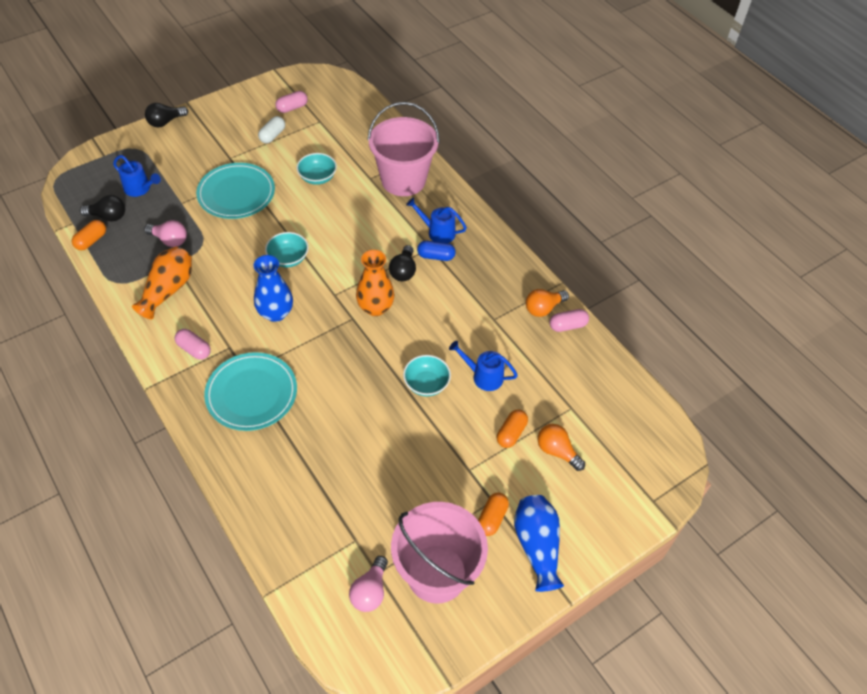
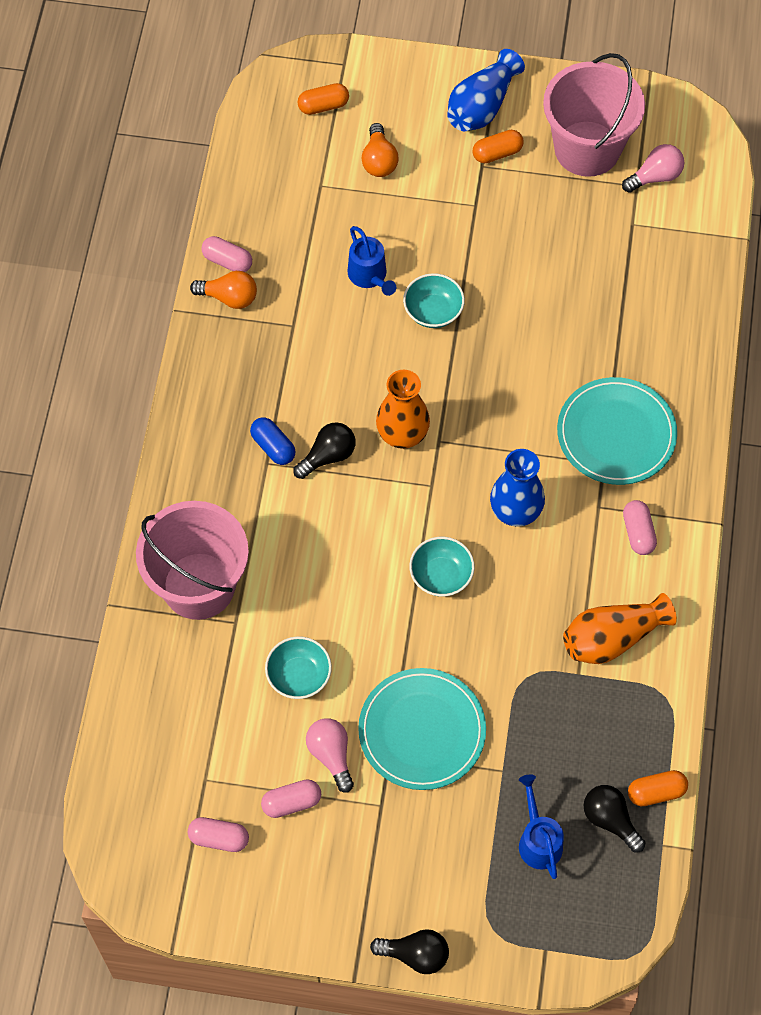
camera: 135 degrees left, 10 degrees up
pink light bulb [144,220,187,247] -> pink light bulb moved to [306,718,354,793]
white capsule [258,116,285,143] -> pink capsule [261,779,321,818]
blue watering can [406,197,467,243] -> none
orange capsule [497,410,528,448] -> orange capsule moved to [298,83,349,115]

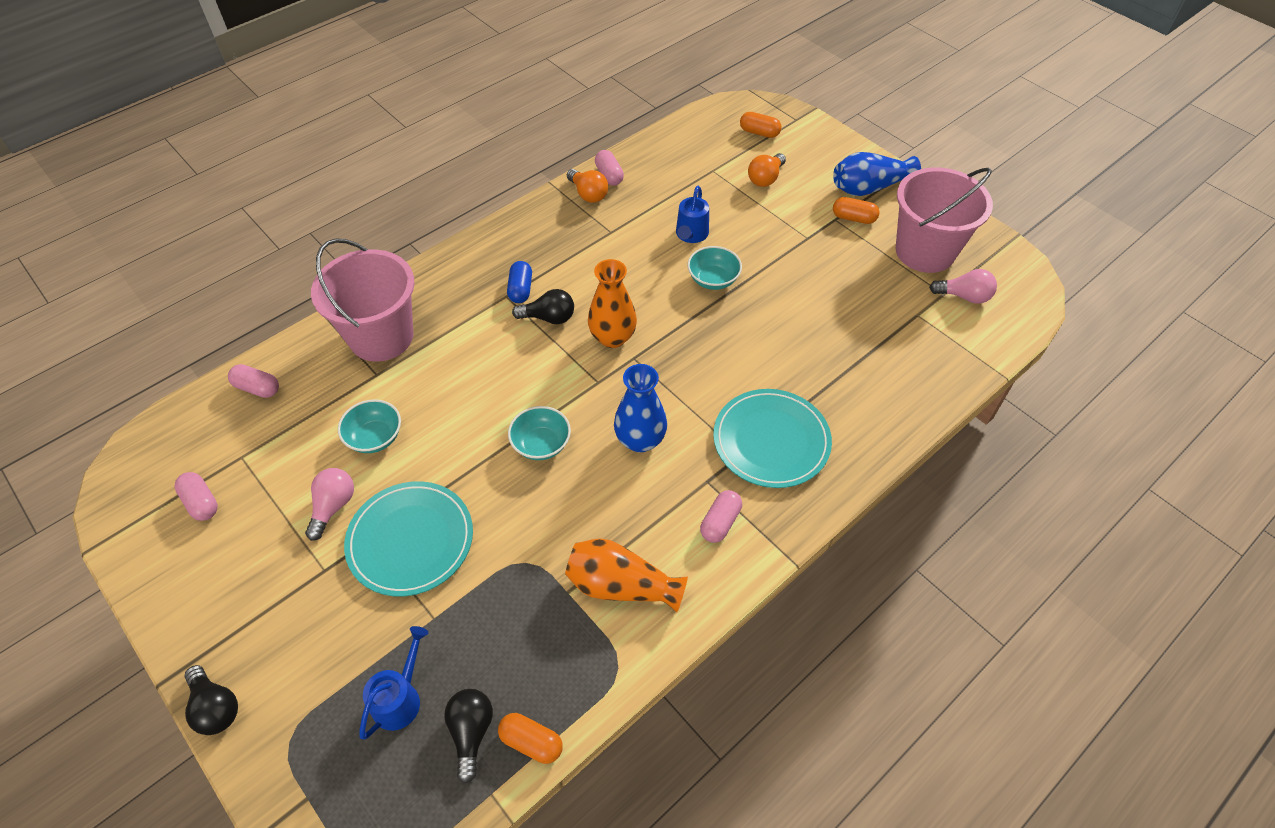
camera: 40 degrees right, 10 degrees down
pink capsule [261,779,321,818] -> pink capsule moved to [228,364,279,398]

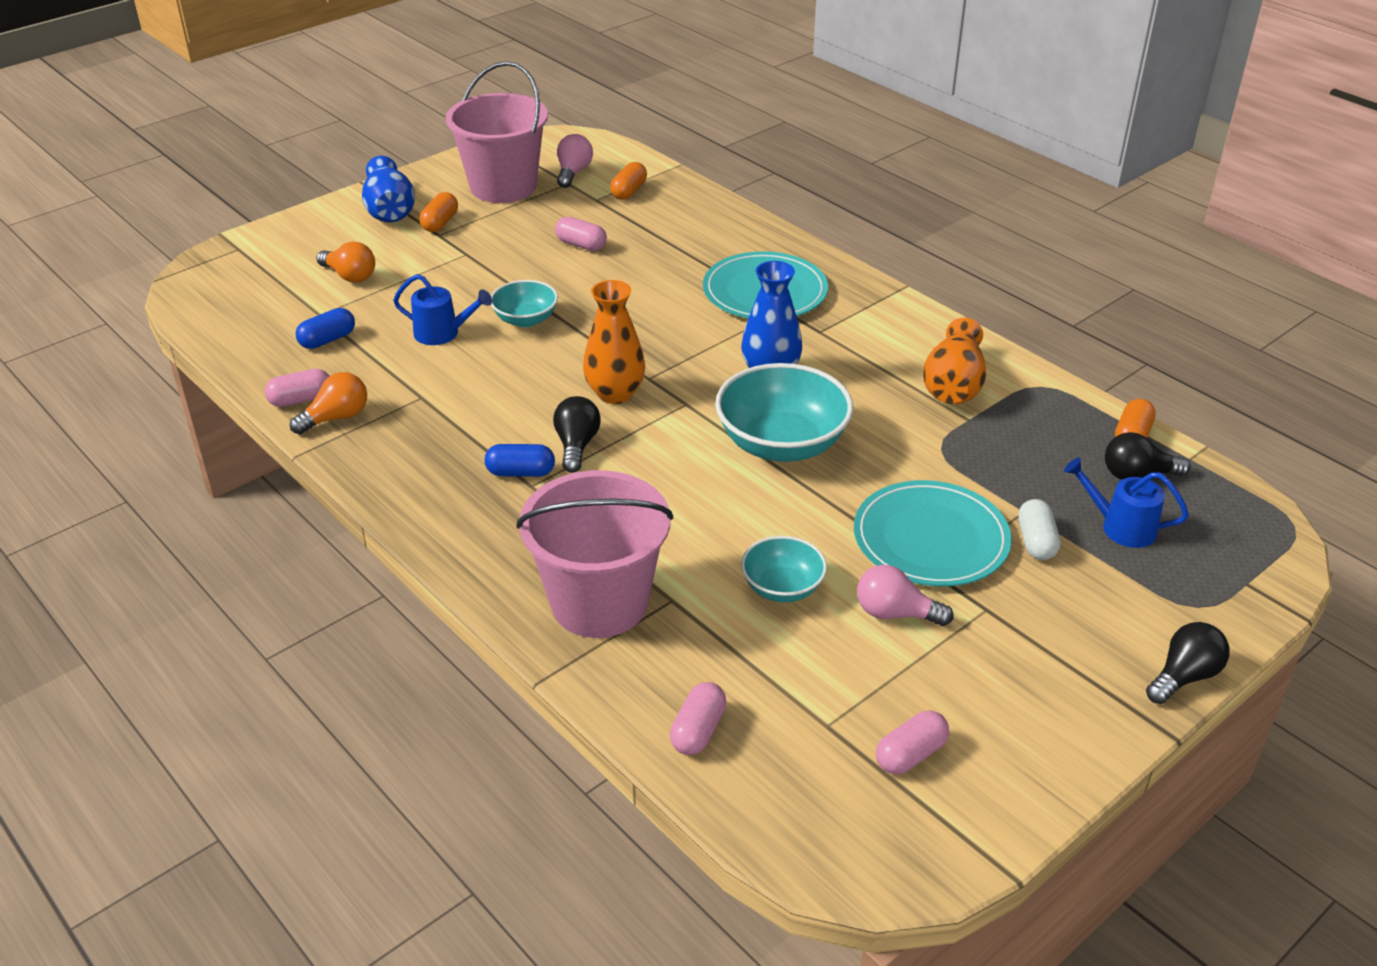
camera: 90 degrees left, 15 degrees down
turquoise bowl [508,406,571,460] -> turquoise bowl [715,363,853,462], size x1.79
pink capsule [700,490,742,543] -> pink capsule moved to [555,217,607,251]
orange capsule [740,112,782,138] -> orange capsule moved to [610,162,647,200]
none -> blue capsule [296,308,355,349]
none -> white capsule [1018,499,1060,560]

